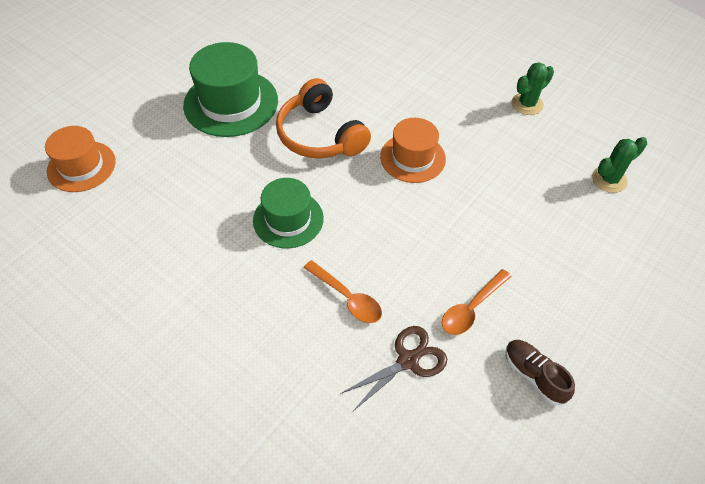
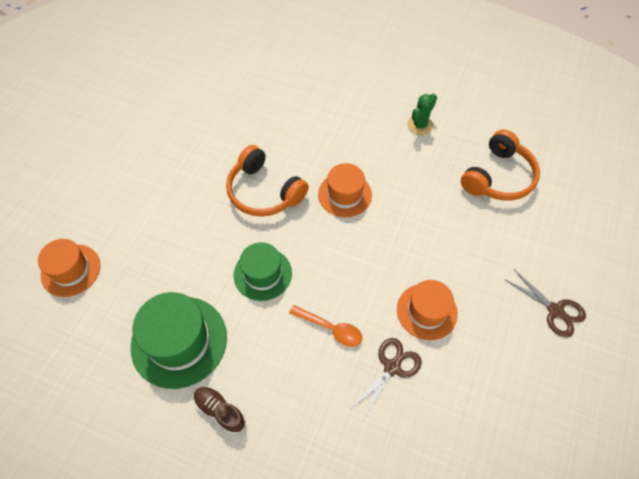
camera: 15 degrees left, 5 degrees up
green hat [183,42,278,137] -> green hat moved to [131,292,227,389]
orange spoon [442,269,512,335] -> orange hat [397,280,458,340]
brown shoe [505,340,575,406] -> brown shoe moved to [194,386,246,434]
green cactus [592,137,647,193] -> orange headphones [461,130,540,201]
none -> brown scissors [506,269,586,338]

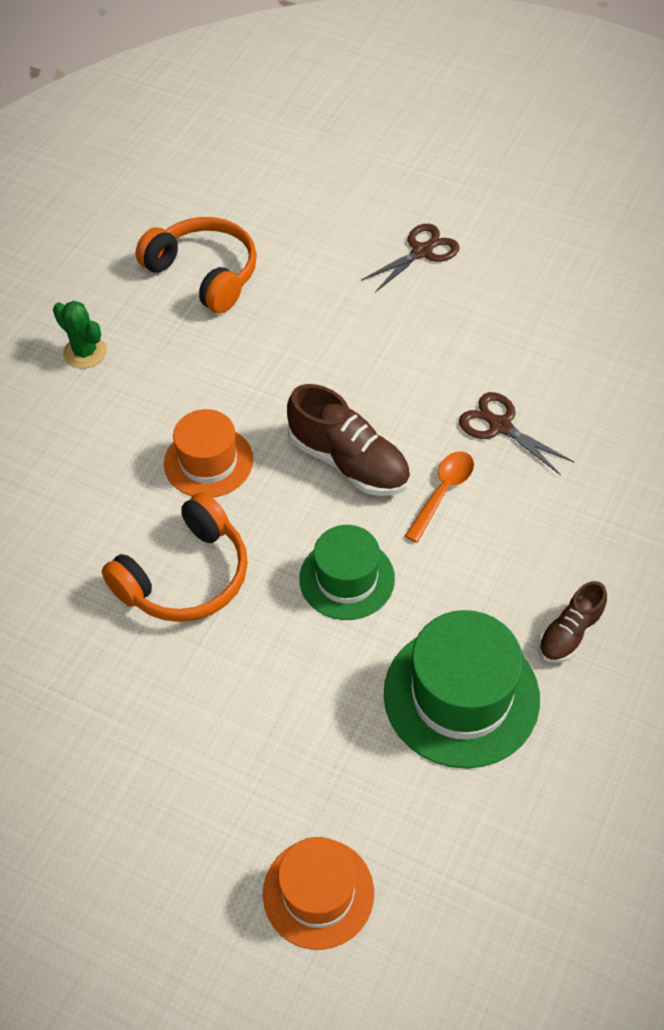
camera: 85 degrees left, 5 degrees down
orange hat [397,280,458,340] -> none
none -> brown shoe [287,384,410,496]

